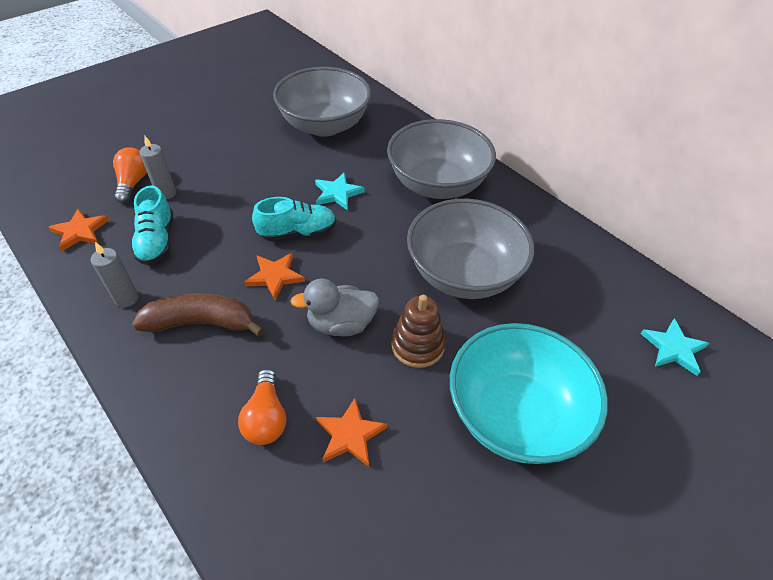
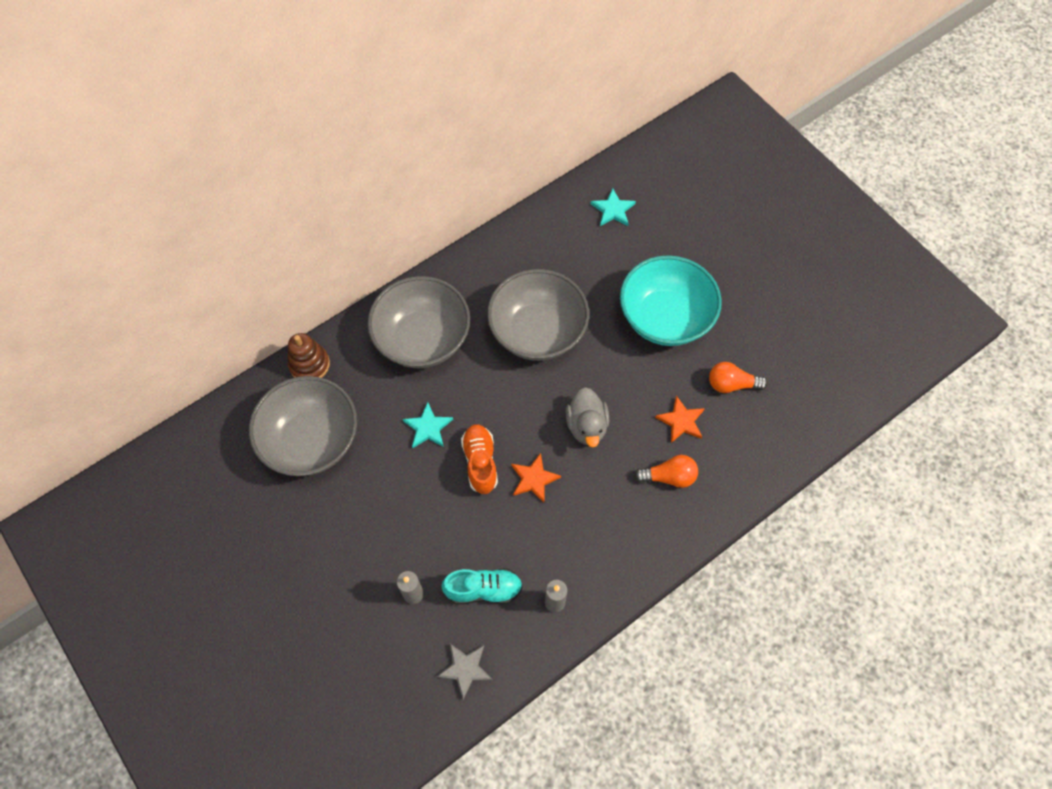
camera: 85 degrees left, 15 degrees up
orange star [49,209,109,252] -> grey star [436,644,493,700]
orange light bulb [113,147,147,204] -> orange light bulb moved to [709,362,768,393]
brown banana [132,293,264,337] -> none
turquoise shoe [252,197,336,241] -> orange shoe [461,424,498,494]
brown stacking toy [391,295,446,368] -> brown stacking toy moved to [288,333,330,378]

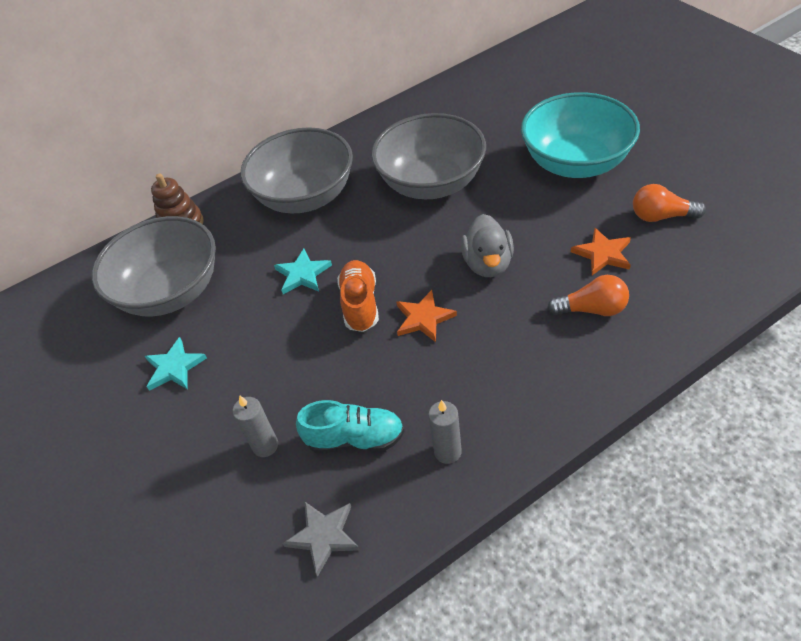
camera: 10 degrees right, 15 degrees down
turquoise star [591,188,636,226] -> turquoise star moved to [145,337,207,391]

